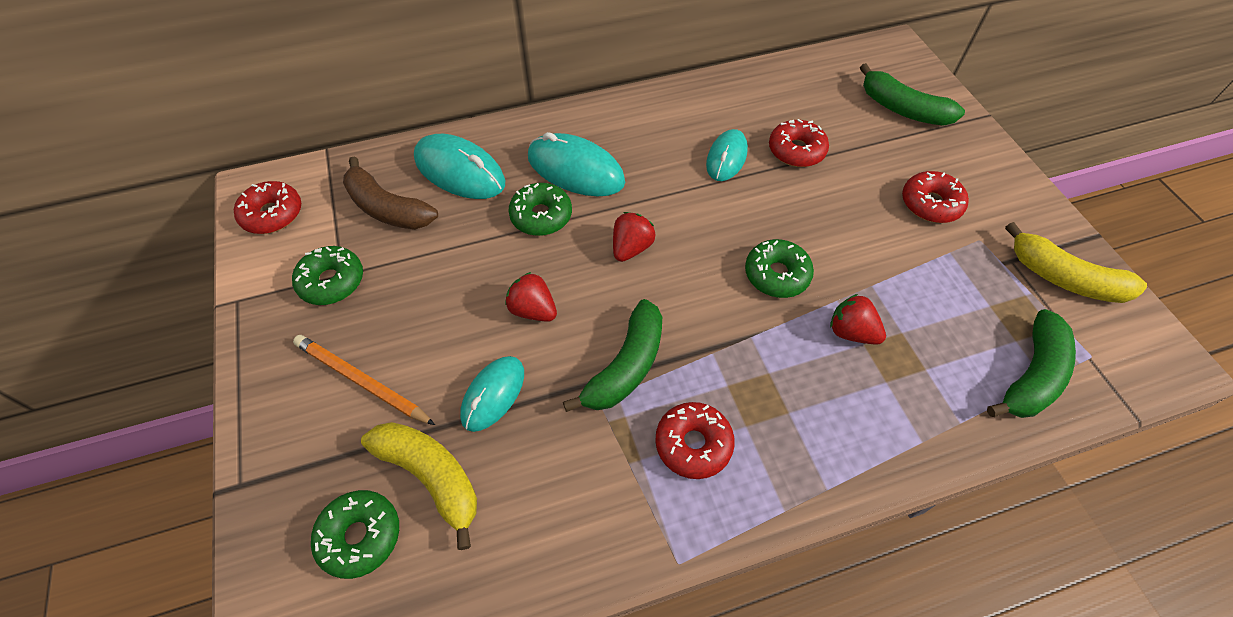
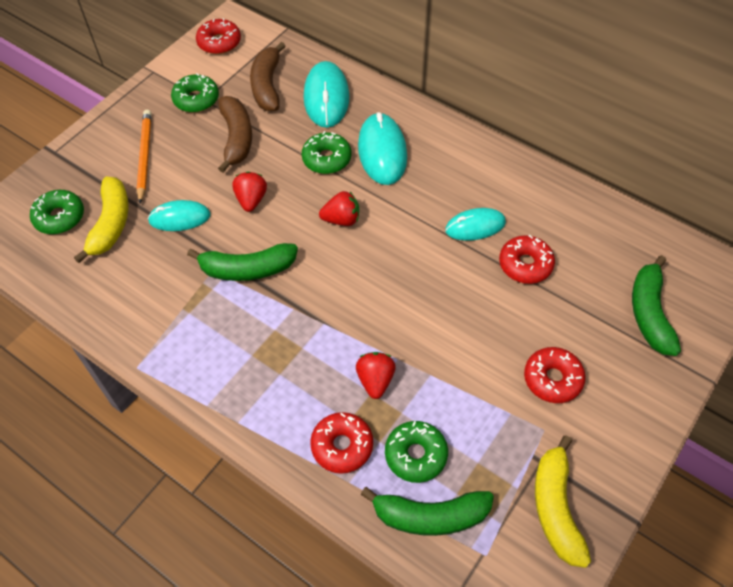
camera: 55 degrees right, 0 degrees up
red donut [655,402,735,479] -> red donut moved to [310,412,373,474]
green donut [745,239,814,298] -> green donut moved to [385,421,448,483]
none -> brown banana [218,96,252,173]

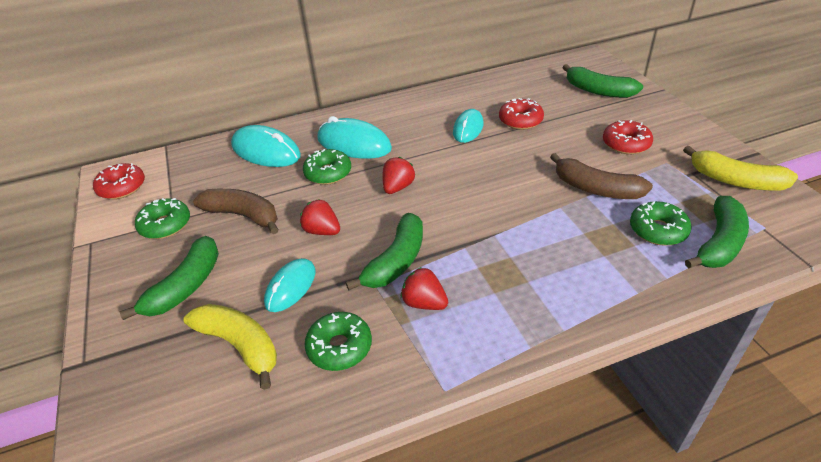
camera: 55 degrees left, 15 degrees down
green donut [30,190,84,234] -> green donut moved to [304,312,372,371]
orange pencil [137,110,152,204] -> green banana [120,236,219,320]
brown banana [250,42,286,111] -> brown banana moved to [550,153,653,199]
red donut [310,412,373,474] -> none
red strawberry [356,352,396,399] -> red strawberry moved to [401,267,448,310]

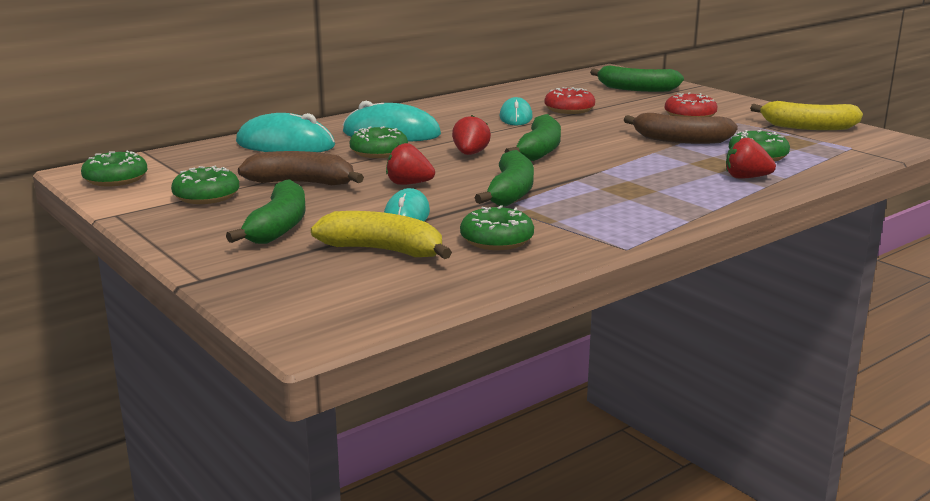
camera: 20 degrees left, 20 degrees down
red donut [93,163,145,199] -> green donut [81,150,147,186]
red strawberry [401,267,448,310] -> red strawberry moved to [726,138,776,179]
green banana [685,196,749,268] -> green banana moved to [505,114,561,161]

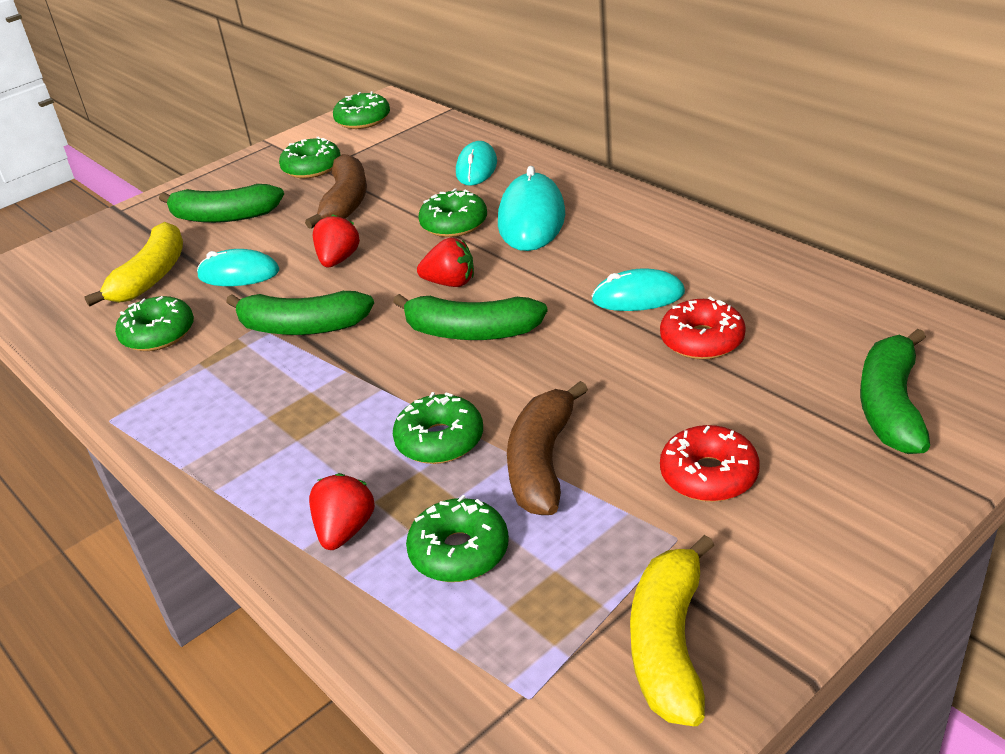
camera: 90 degrees right, 15 degrees up
turquoise mouse [236,113,335,152] -> turquoise mouse [456,141,497,186], size x0.65
none -> green donut [393,392,483,464]

